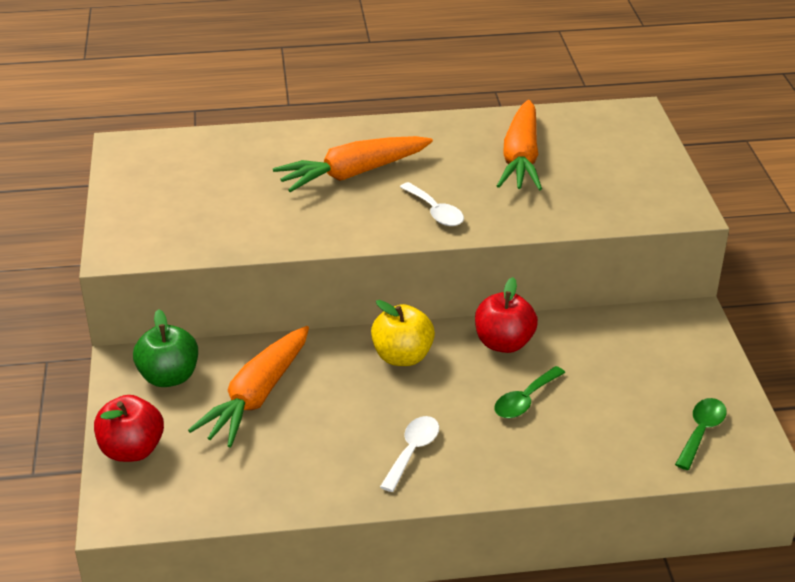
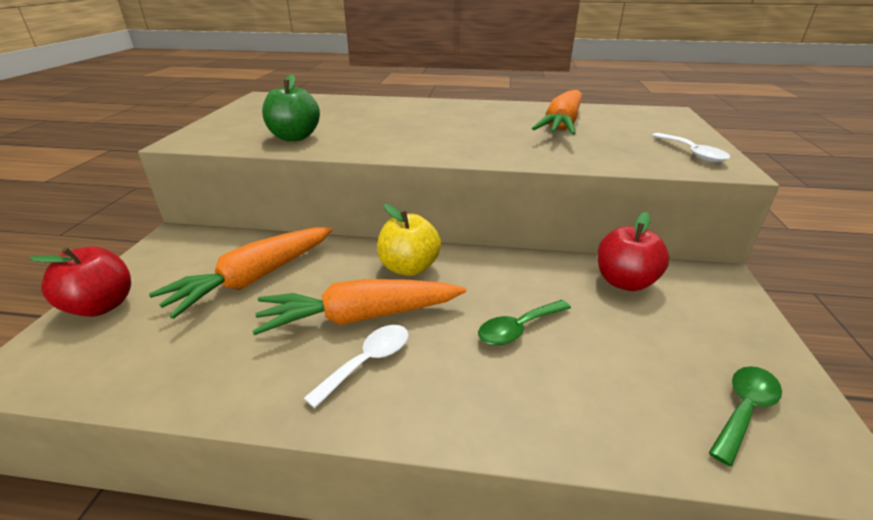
camera: 15 degrees right, 5 degrees down
green apple [133,309,198,387] -> green apple moved to [262,74,320,141]
orange carrot [273,136,433,192] -> orange carrot moved to [253,279,466,335]
white spoon [400,182,464,226] -> white spoon moved to [652,133,730,162]
red apple [475,277,538,353] -> red apple moved to [597,212,669,291]

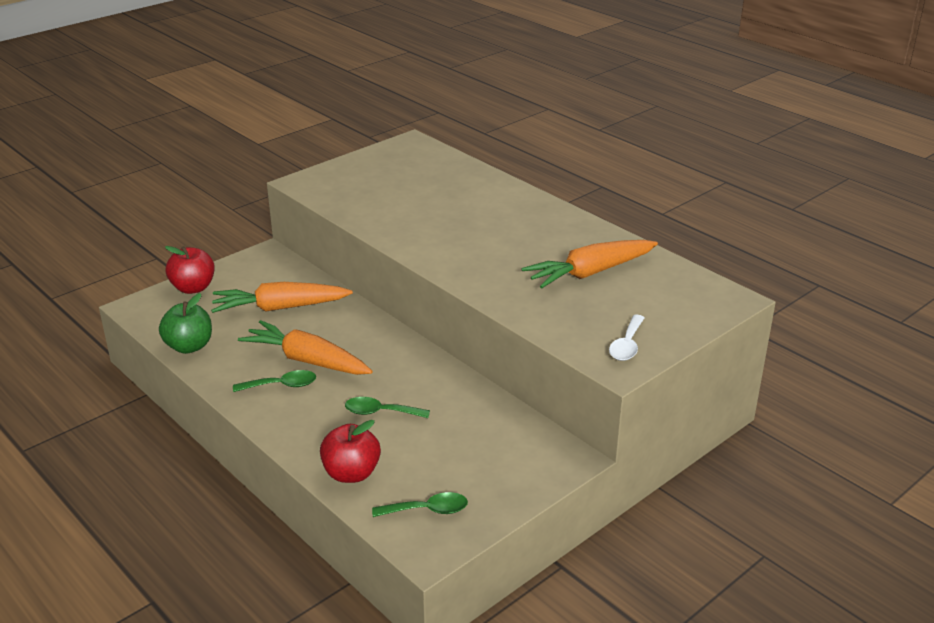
camera: 40 degrees right, 0 degrees up
green apple [262,74,320,141] -> green apple moved to [159,293,212,354]
white spoon [304,325,409,408] -> green spoon [233,370,316,392]
yellow apple [377,204,441,276] -> none
red apple [597,212,669,291] -> red apple moved to [320,420,381,483]

